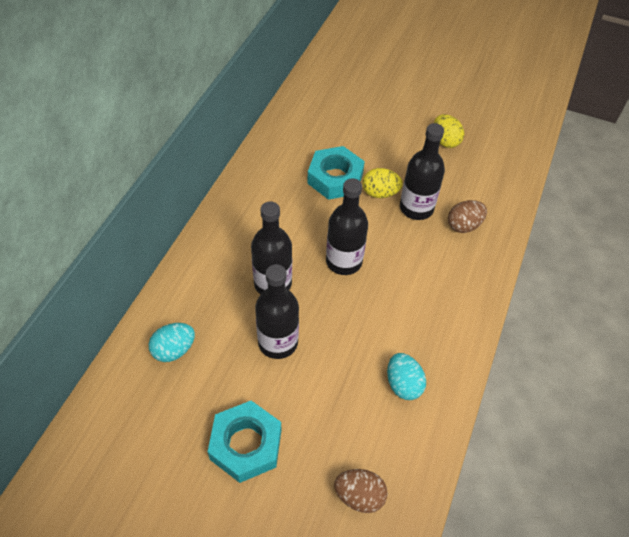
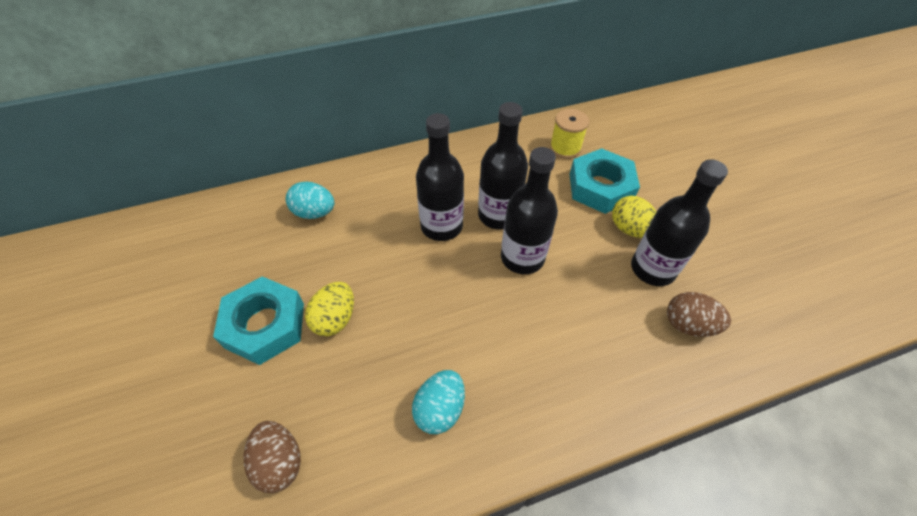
camera: 50 degrees right, 0 degrees up
black bottle [255,264,299,359] -> black bottle moved to [478,102,528,230]
yellow egg [434,114,464,148] -> yellow egg moved to [305,282,354,336]
none -> yellow spool [550,109,589,159]

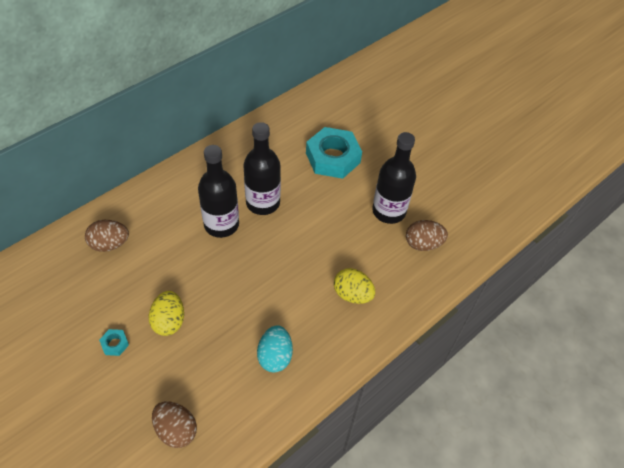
camera: 25 degrees left, 0 degrees up
turquoise nut [213,276,304,365] -> turquoise nut [99,329,129,356], size x0.40
turquoise egg [286,181,334,219] -> brown egg [85,220,129,252]
black bottle [501,147,558,274] -> none
yellow spool [550,109,589,159] -> none
yellow egg [612,196,656,238] -> yellow egg moved to [334,268,375,304]

